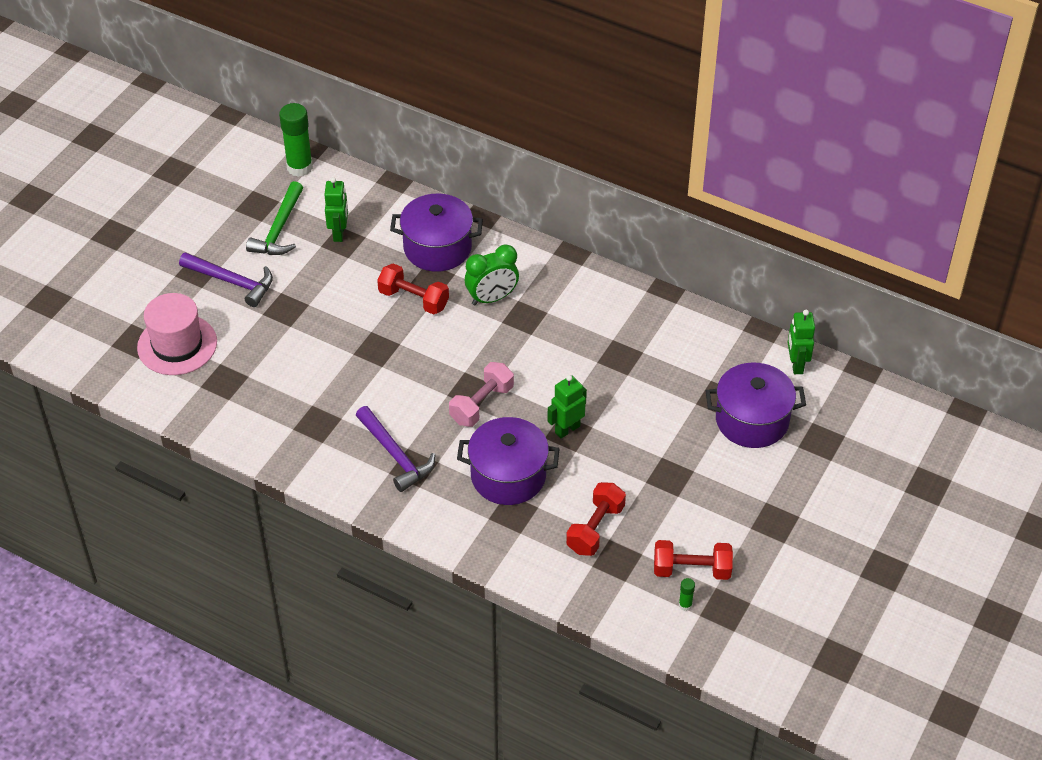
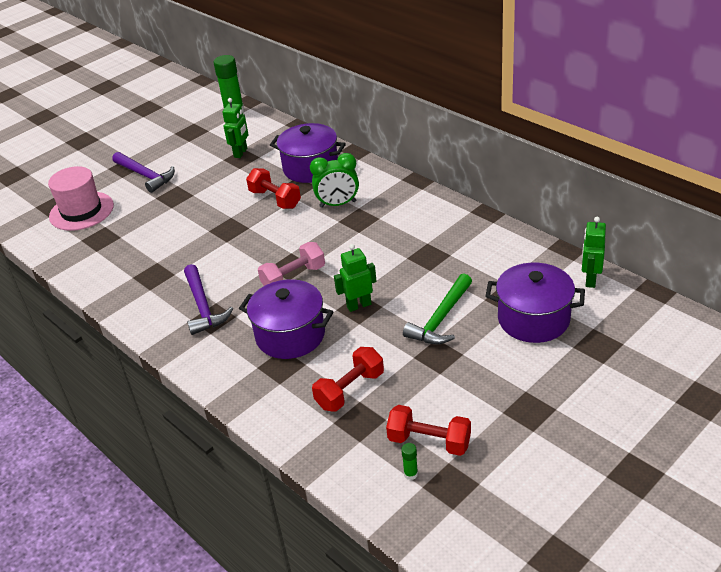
camera: 20 degrees right, 10 degrees down
green hammer [246,181,303,255] -> green hammer moved to [403,273,472,344]

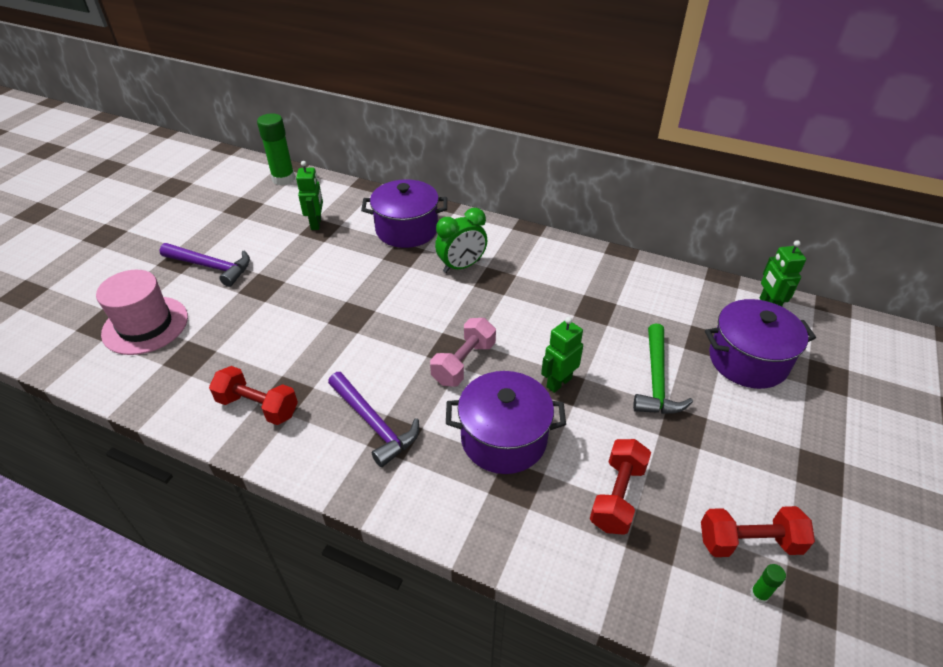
camera: 25 degrees left, 5 degrees up
red dumbbell [246,168,301,209] -> red dumbbell moved to [209,366,298,425]

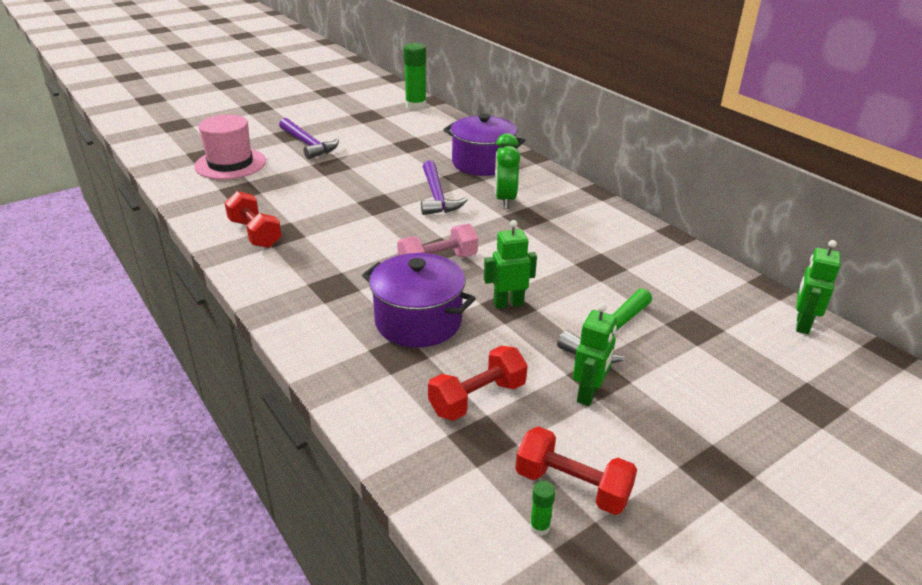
camera: 30 degrees right, 10 degrees down
green robot [296,161,323,230] -> green robot moved to [573,303,617,406]
purple hammer [328,372,419,467] -> purple hammer moved to [421,160,468,215]
green clock [435,208,487,273] -> green clock turned 90 degrees clockwise [495,133,520,209]
purple pot [705,299,816,389] -> none

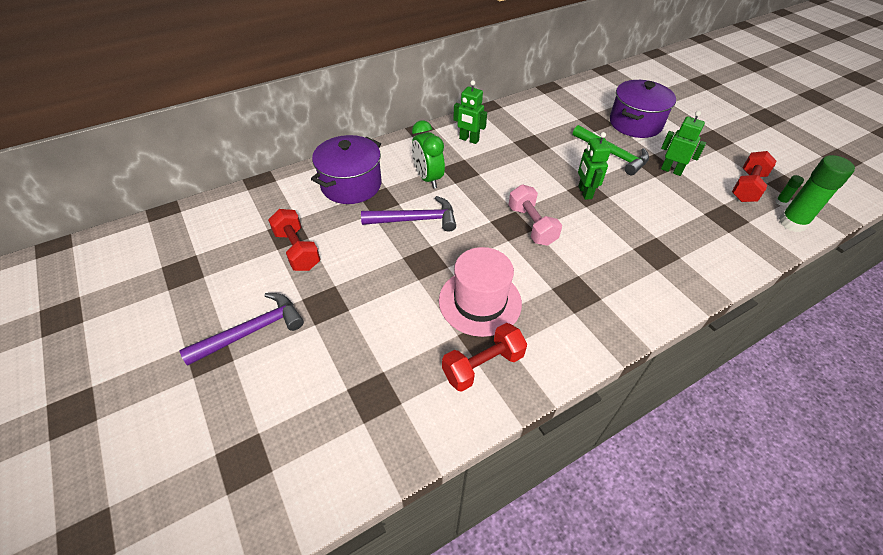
camera: 85 degrees left, 15 degrees up
pink hat [194,115,266,180] -> pink hat moved to [439,247,522,337]
purple pot [362,253,476,348] -> purple pot moved to [610,80,676,138]
green glue stick [403,43,426,111] -> green glue stick moved to [779,155,855,232]
red dumbbell [428,346,528,421] -> red dumbbell moved to [268,209,321,271]
green clock [495,133,520,209] -> green clock turned 60 degrees clockwise [412,121,445,189]
green robot [796,240,840,334] -> green robot moved to [453,80,487,144]

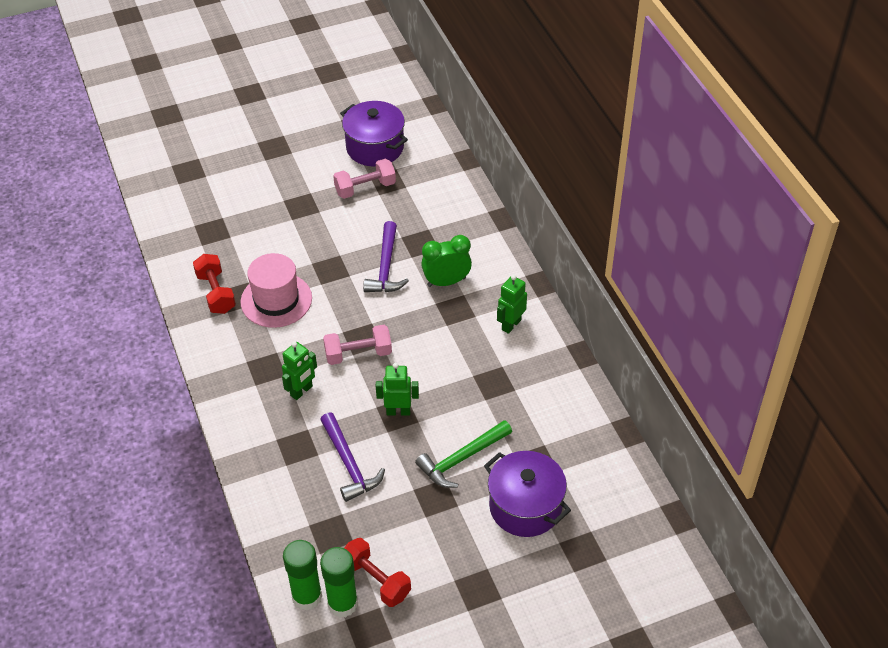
camera: 100 degrees right, 0 degrees up
purple hammer [179,293,304,366] -> purple hammer moved to [320,412,385,502]
red dumbbell [268,209,321,271] -> pink dumbbell [333,159,396,199]
purple pot [311,135,381,204] -> purple pot moved to [340,101,408,166]
green robot [661,111,706,176] -> green robot moved to [282,342,317,400]
green glue stick [775,175,804,206] -> green glue stick [320,547,358,618], size x2.33

